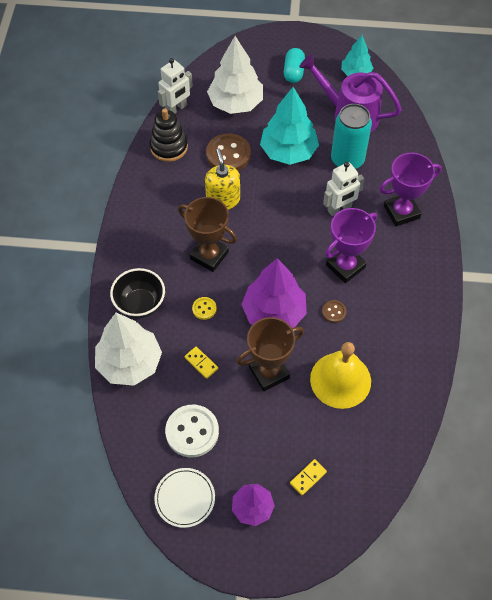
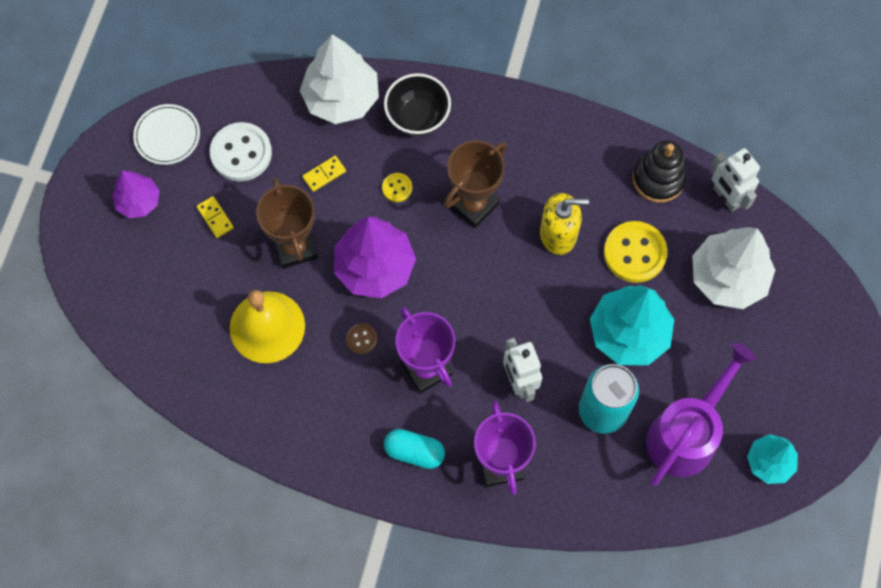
camera: 100 degrees right, 10 degrees up
brown button [206,133,251,171] -> yellow button [604,221,668,283]
turquoise capsule [284,48,305,83] -> turquoise capsule moved to [384,429,445,469]
yellow domino [290,459,327,495] -> yellow domino moved to [197,196,234,238]

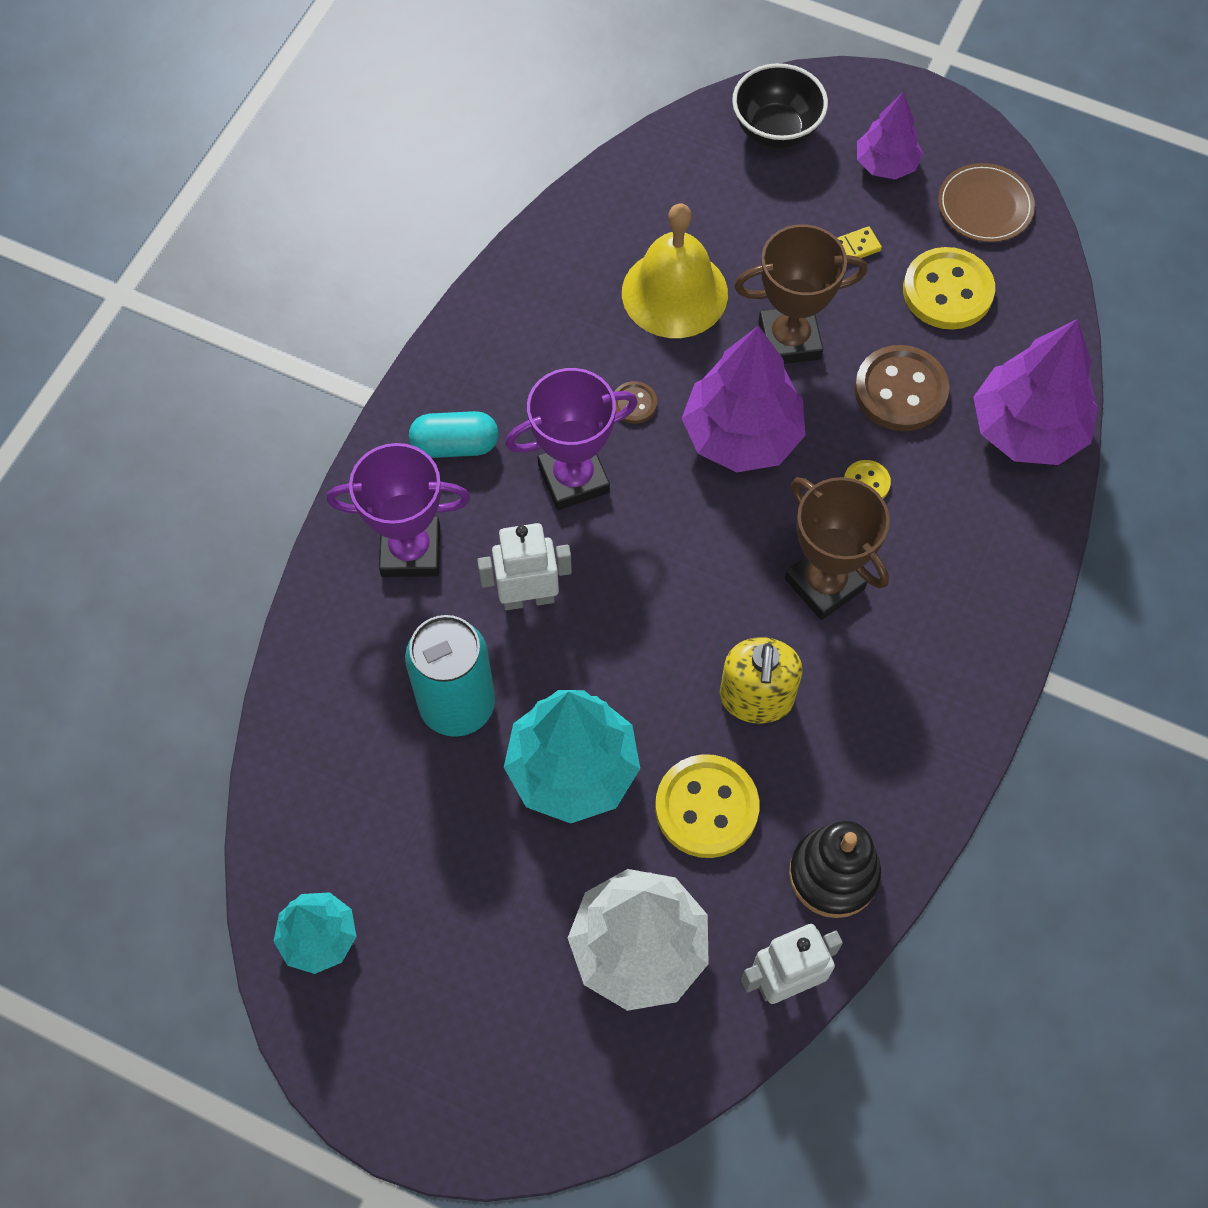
camera: 100 degrees right, 5 degrees down
white plate [133,104,200,165] -> brown plate [938,163,1035,242]
white button [210,122,272,181] -> yellow button [903,247,995,330]
white tree [300,35,379,124] -> purple tree [973,319,1098,465]
yellow domino [302,156,346,192] -> brown button [854,345,950,431]
black bowl [384,73,451,136] -> black bowl moved to [732,63,828,149]
turquoise capsule [384,429,445,469] -> turquoise capsule turned 60 degrees clockwise [409,411,499,458]
purple watering can [646,343,757,486] -> none

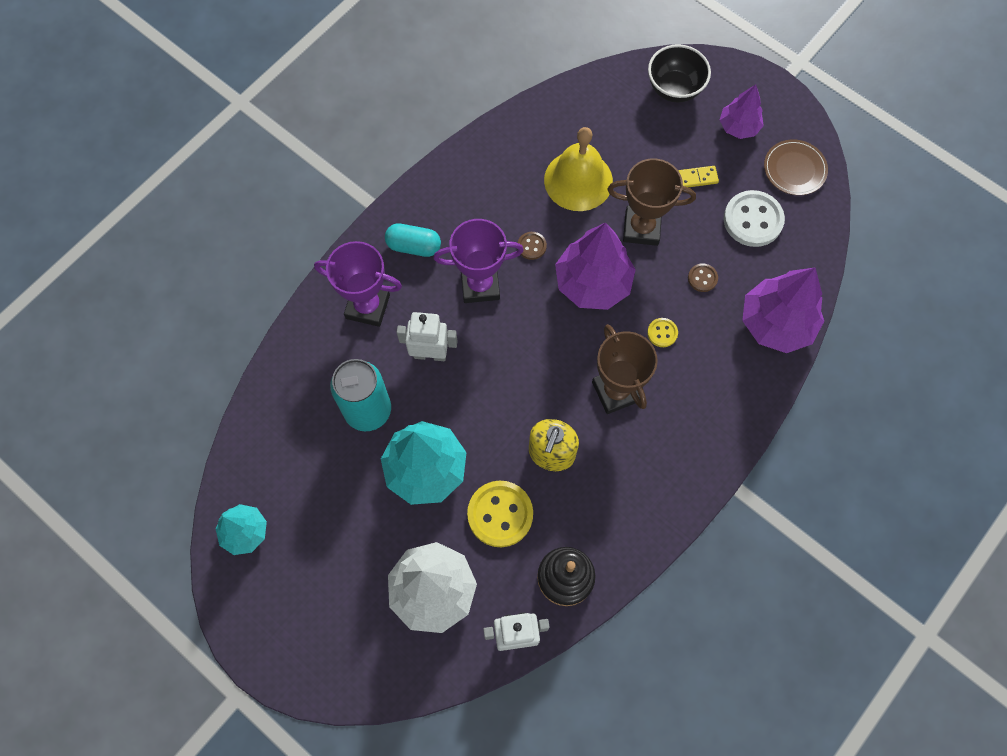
camera: 15 degrees right, 5 degrees up
brown button [854,345,950,431] -> brown button [688,263,718,292], size x0.49
yellow button [903,247,995,330] -> white button [724,190,785,247]

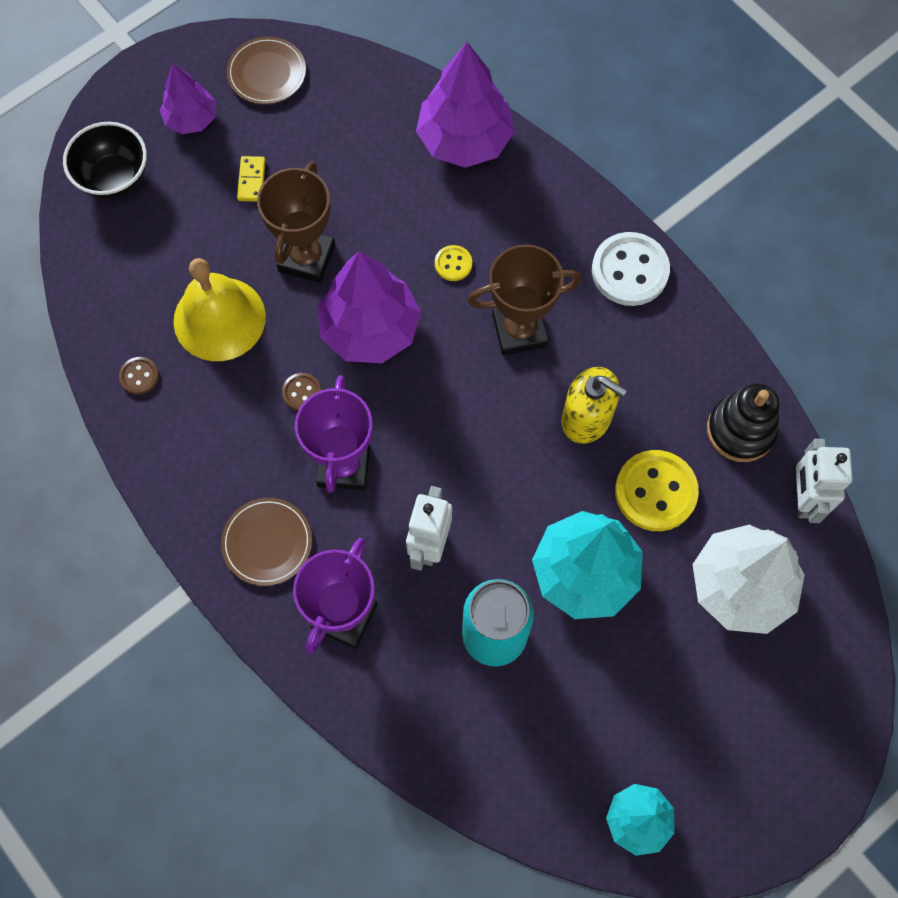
camera: 80 degrees left, 0 degrees up
turquoise capsule [385,223,441,257] -> brown plate [221,498,312,586]
brown button [688,263,718,292] -> brown button moved to [119,357,159,395]
white button [724,190,785,247] -> white button moved to [592,232,670,306]

